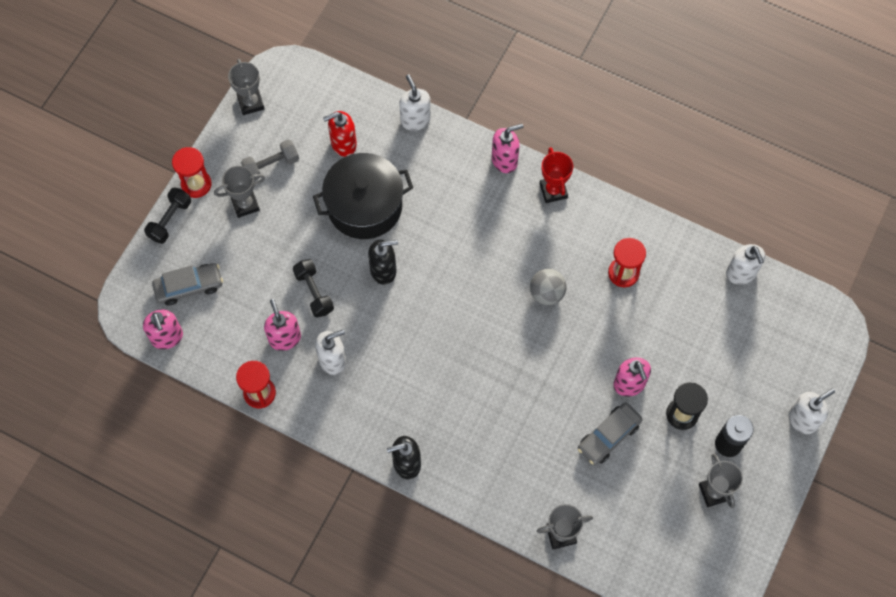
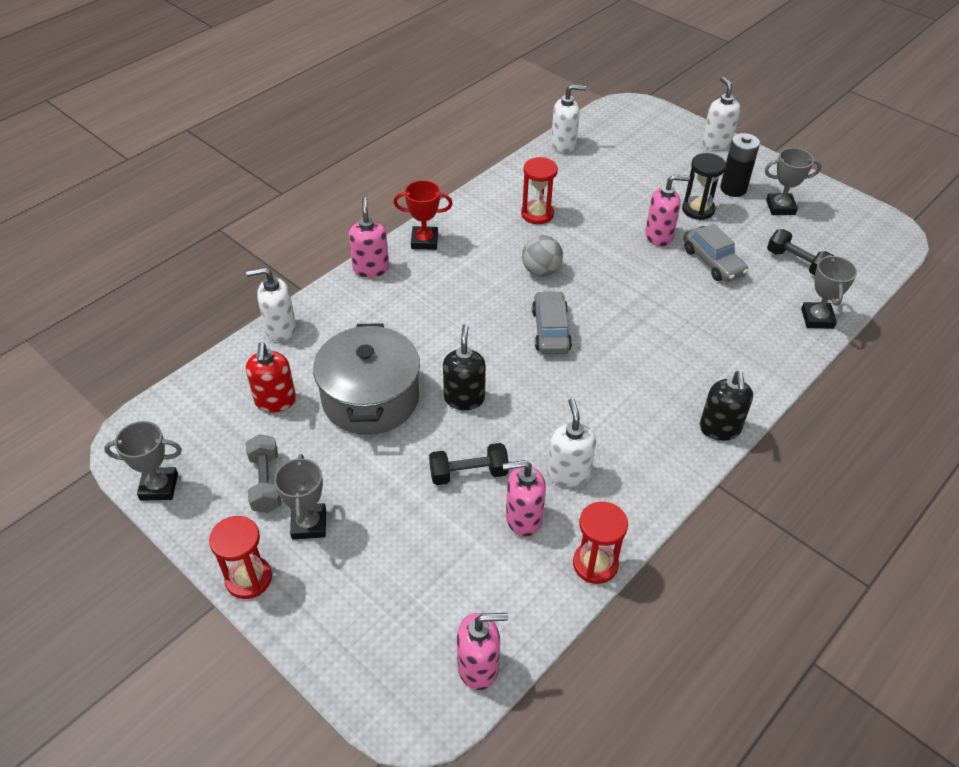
camera: 75 degrees left, 20 degrees down
black dumbbell [144,187,191,244] -> black dumbbell moved to [767,229,834,275]
grey car [152,263,223,305] -> grey car moved to [532,291,572,354]
black pot [313,153,413,239] -> grey pot [313,323,420,435]

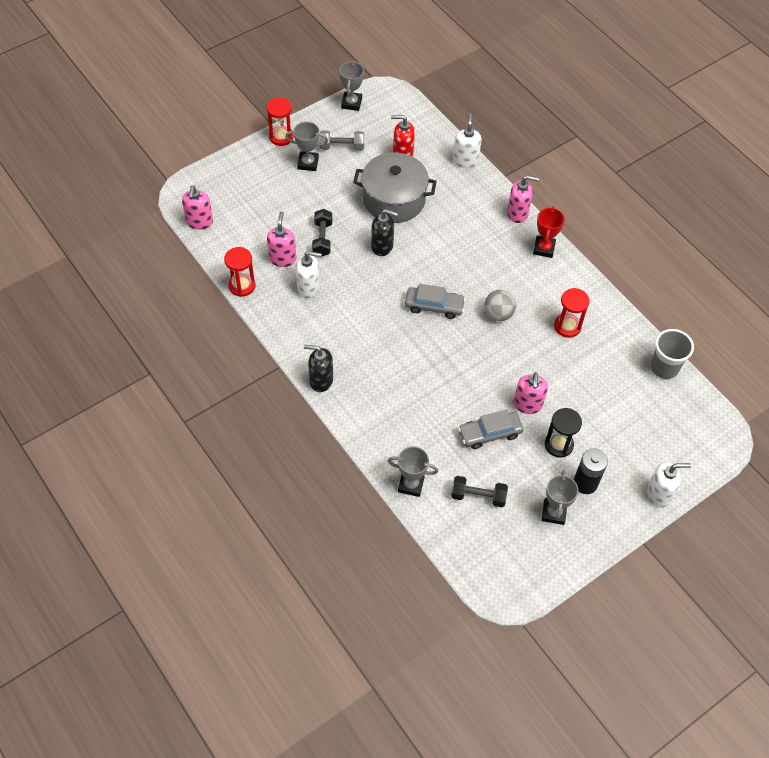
camera: 100 degrees right, 10 degrees up
white soap dispenser [551,84,586,153] -> grey cup [651,329,694,379]
black dumbbell [767,229,834,275] -> black dumbbell turned 45 degrees clockwise [451,476,508,507]

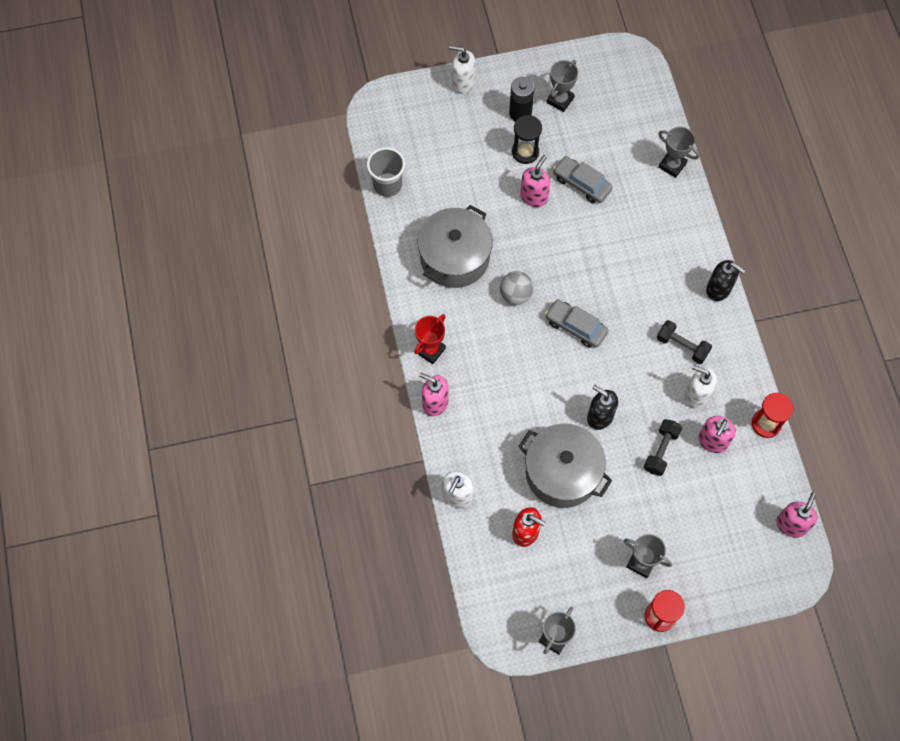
camera: 155 degrees left, 10 degrees up
grey dumbbell [319,131,364,151] -> none
black dumbbell [451,476,508,507] -> black dumbbell moved to [657,320,712,364]
grey car [458,410,523,449] -> grey car turned 150 degrees counterclockwise [553,156,613,203]
red hourglass [554,288,589,338] -> grey pot [417,205,493,288]

